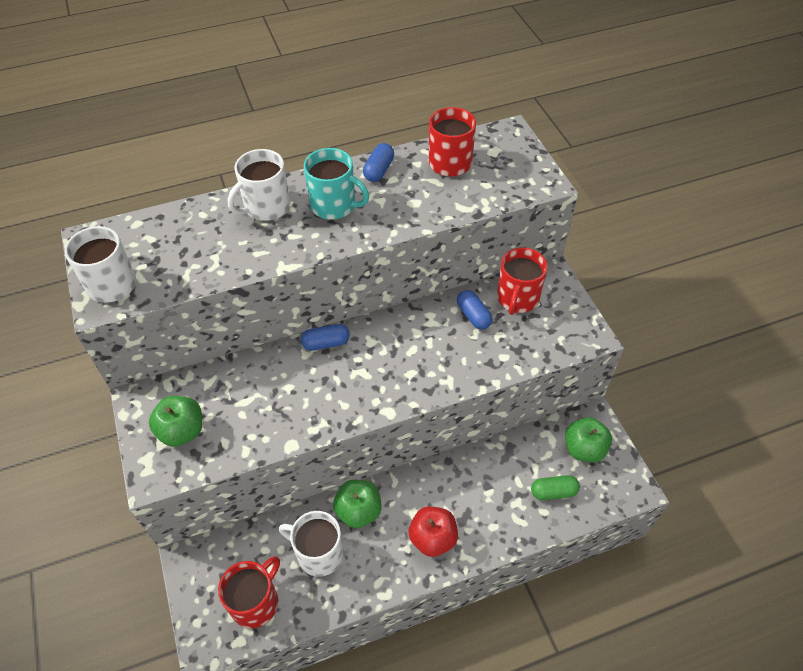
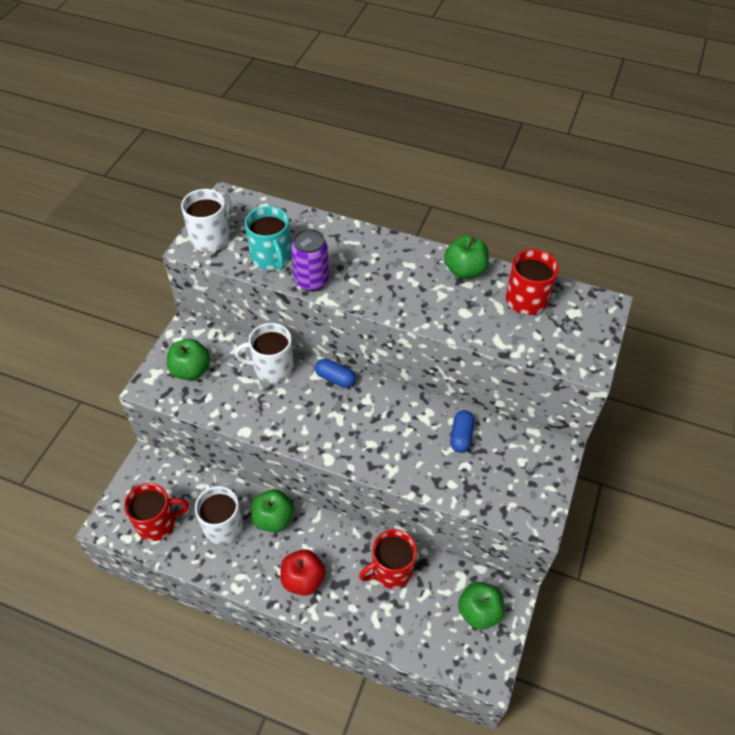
camera: 40 degrees right, 0 degrees up
white mug [228,149,290,221] -> white mug moved to [235,323,294,383]
turquoise mug [304,148,369,220] -> turquoise mug moved to [245,206,292,270]
blue capsule [363,143,394,182] -> green apple [444,235,489,279]
red mug [497,248,548,315] -> red mug moved to [359,529,417,589]
green capsule [531,475,580,500] -> none
none -> purple can [291,229,329,292]

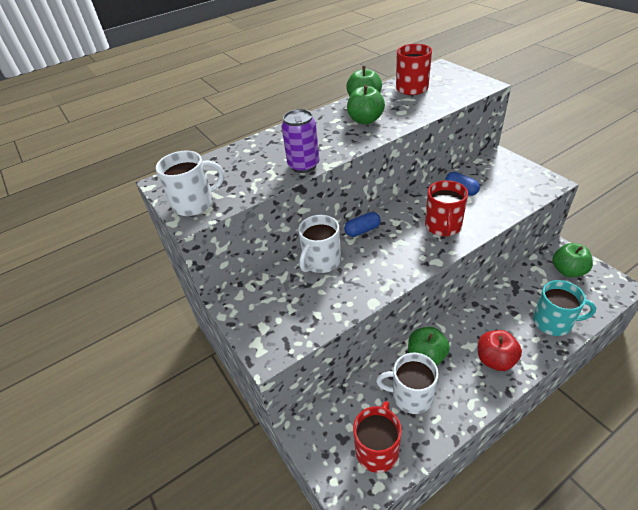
camera: 50 degrees left, 10 degrees down
green apple [167,339,210,380] -> green apple moved to [347,85,385,124]
white mug [181,189,231,252] -> white mug turned 90 degrees clockwise [156,151,224,216]
turquoise mug [245,206,292,270] -> turquoise mug moved to [533,280,596,336]
red mug [359,529,417,589] -> red mug moved to [425,180,468,237]

